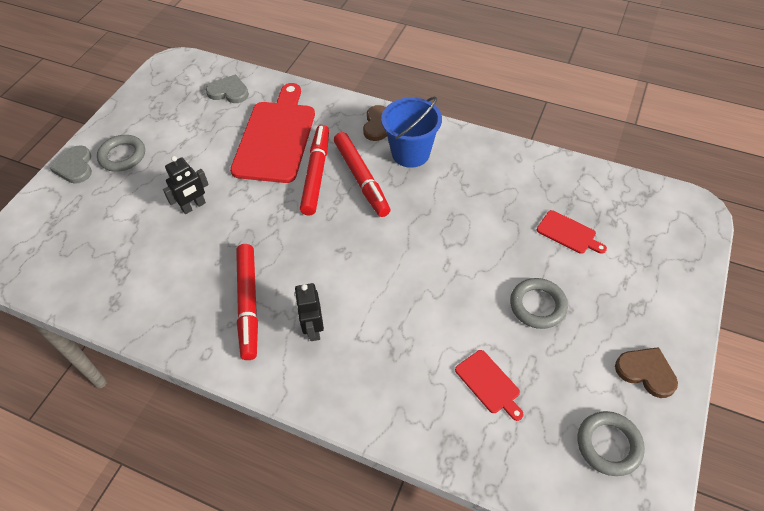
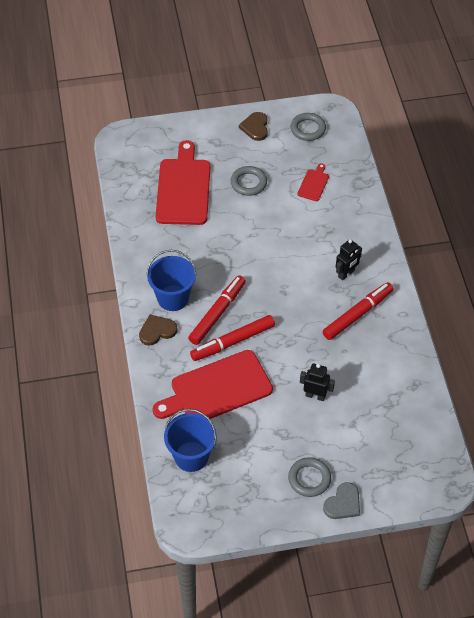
camera: 125 degrees left, 0 degrees up
grey heart [206,74,249,103] -> blue bucket [164,409,217,472]
red cutting board [537,210,607,254] -> red cutting board [156,140,210,225], size x2.23

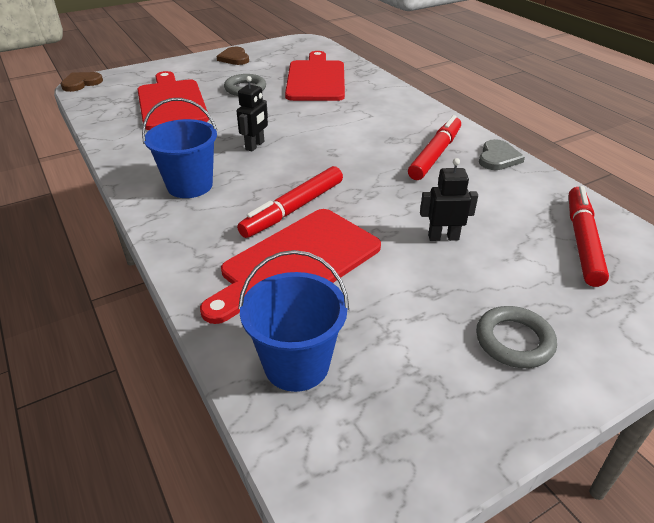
camera: 20 degrees left, 15 degrees down
brown heart [139,315,177,346] -> brown heart moved to [61,72,103,92]
red marker [188,275,246,345] -> red marker moved to [569,186,609,287]
grey ring [291,113,326,141] -> none
red cutting board [297,163,329,201] -> red cutting board [285,51,345,101], size x2.23
grey heart [323,482,360,519] -> grey heart moved to [479,139,525,170]
black robot [336,239,362,280] -> black robot moved to [236,76,268,152]

